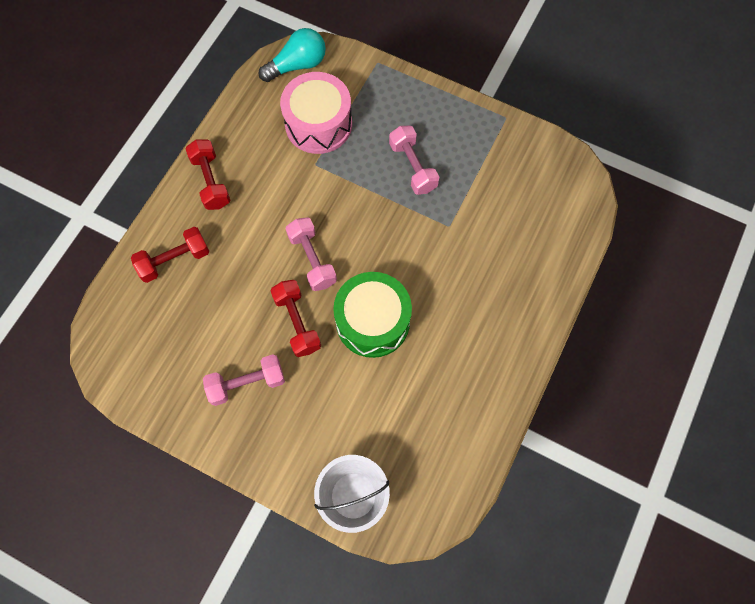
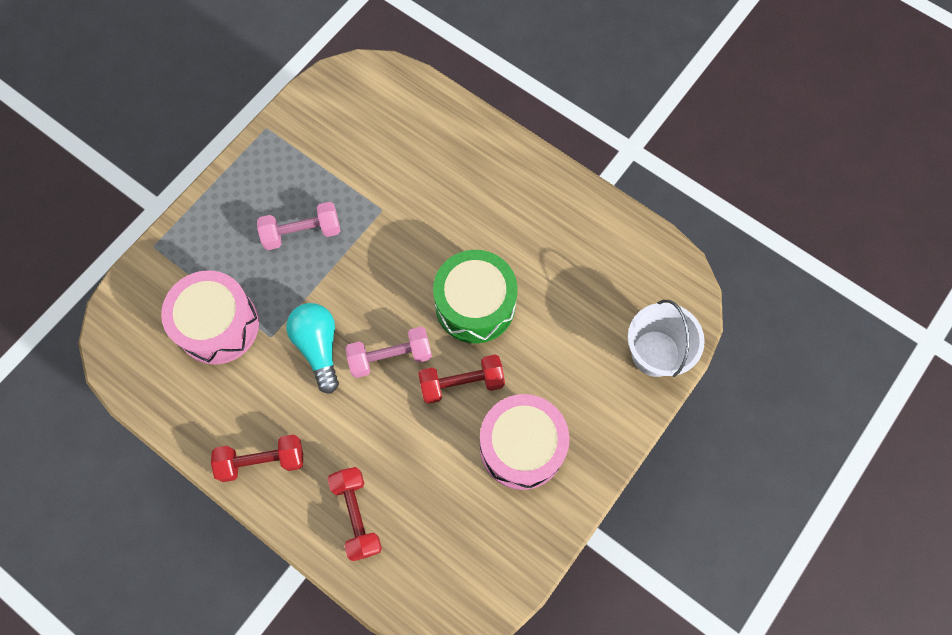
camera: 80 degrees left, 0 degrees up
pink dumbbell [203,354,285,406] -> pink drum [480,394,570,490]
turquoise light bulb [259,28,326,82] -> turquoise light bulb moved to [286,303,339,394]

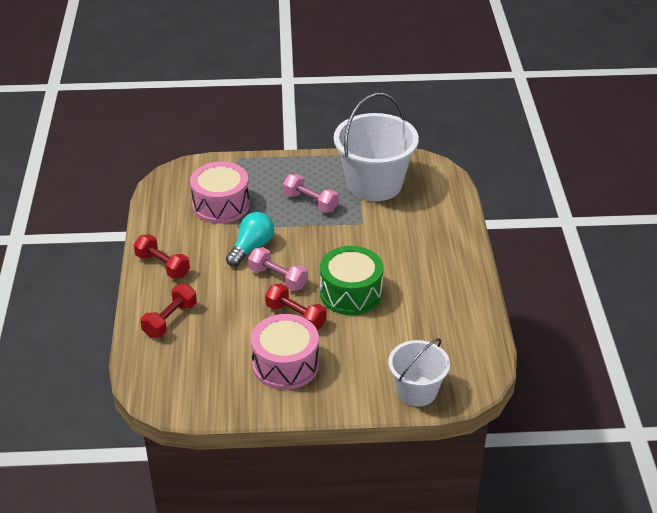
camera: 50 degrees right, 30 degrees down
none -> white bucket [334,93,419,202]

